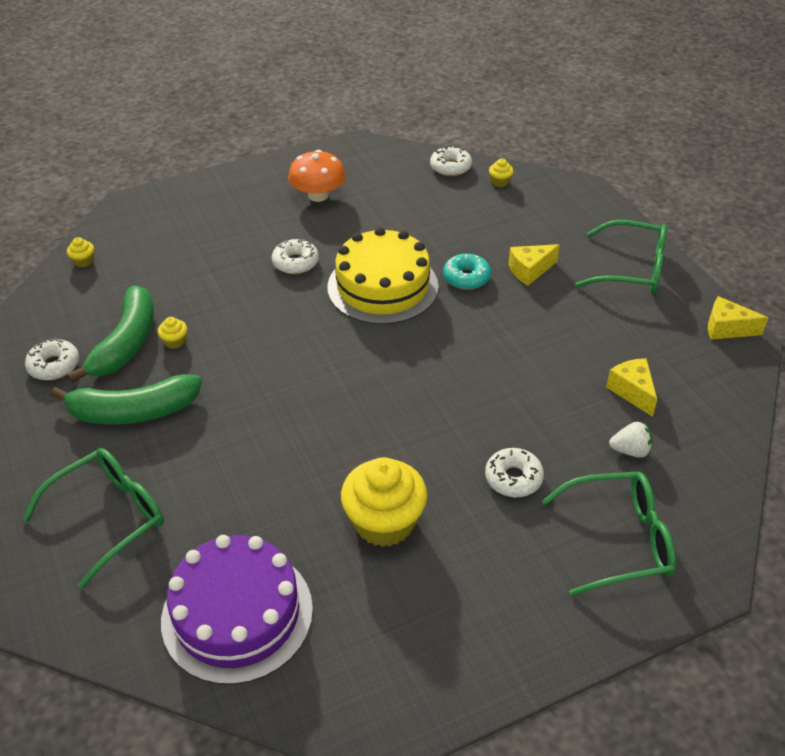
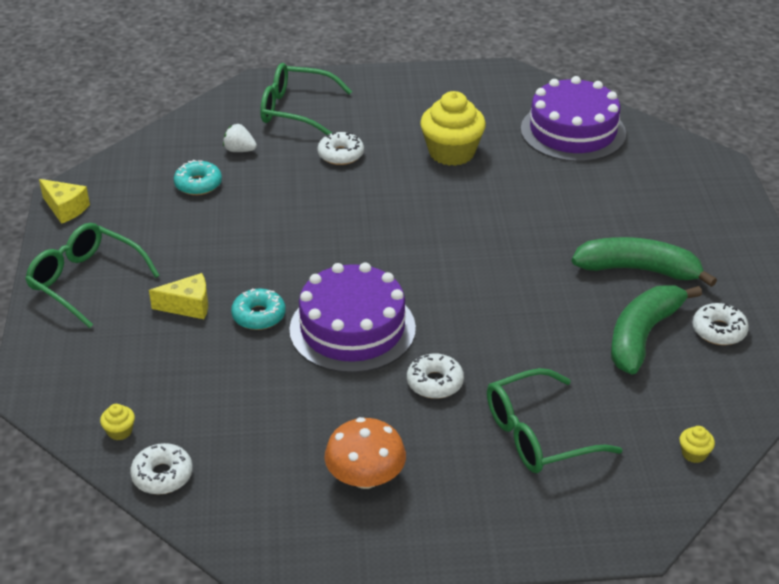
camera: 160 degrees left, 5 degrees down
green glasses [23,448,164,589] -> green glasses moved to [487,368,623,473]
yellow cupcake [158,317,187,349] -> none
yellow cake [327,227,439,325] -> purple cake [289,262,416,373]
yellow cheese [606,358,657,417] -> turquoise donut [174,160,222,195]

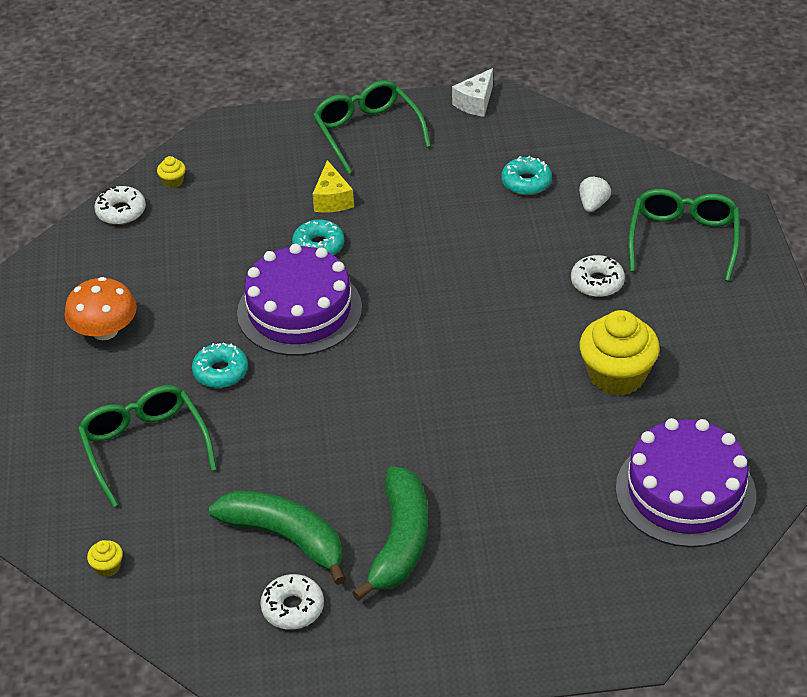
camera: 90 degrees right, 5 degrees up
green glasses [25,223,160,328] -> green glasses turned 60 degrees counterclockwise [313,80,431,174]
yellow cheese [39,179,90,224] -> white cheese [452,68,493,117]
white donut [407,354,464,399] -> turquoise donut [192,342,248,388]

